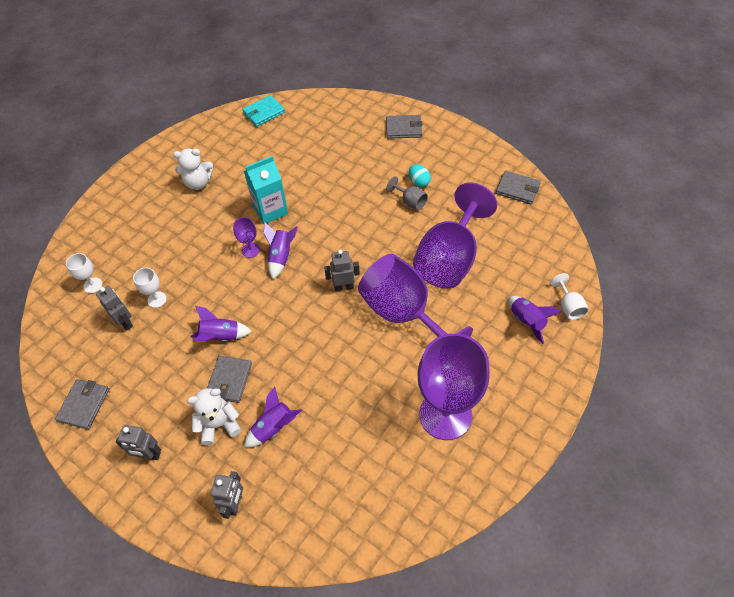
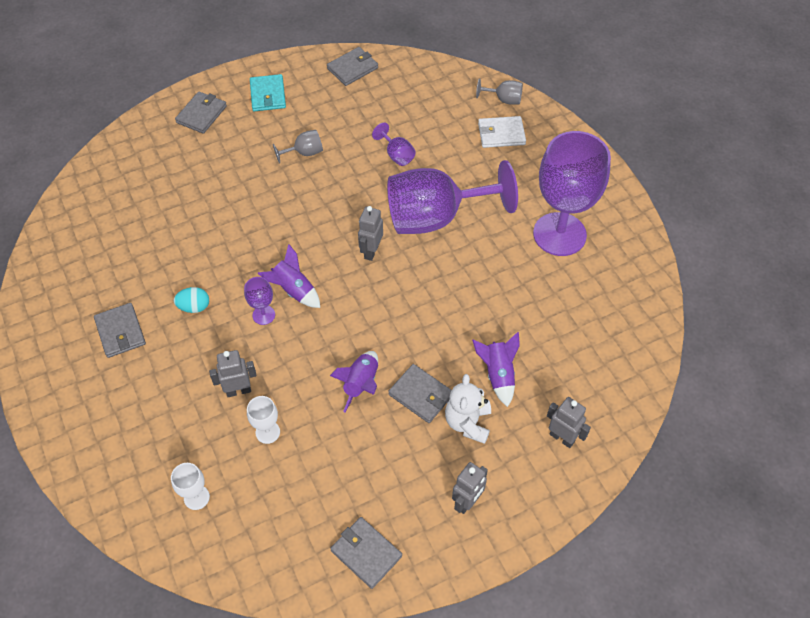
camera: 65 degrees left, 0 degrees up
grey robot [96,286,133,330] -> grey robot moved to [209,350,257,397]
white teddy bear [173,149,213,190] -> grey wallet [94,303,146,358]
turquoise wallet [242,95,285,127] -> turquoise wallet moved to [250,74,286,111]
turquoise carton [244,156,288,224] -> none
turquoise egg [409,164,431,187] -> turquoise egg moved to [174,287,209,313]
purple goblet [413,182,497,289] -> purple goblet [372,122,416,166], size x0.40
purple rocket [508,296,562,344] -> white wallet [478,116,526,148]
white goblet [551,273,588,320] -> grey goblet [476,78,523,105]

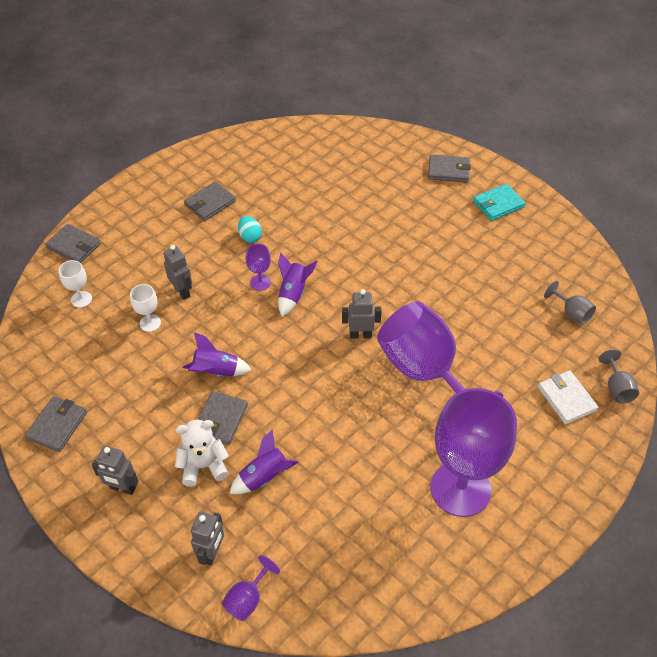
camera: 70 degrees right, 5 degrees down
grey goblet [273,130,323,164] -> grey goblet moved to [544,281,596,325]
grey wallet [327,47,378,86] -> grey wallet moved to [45,224,101,263]
purple goblet [372,122,416,166] -> purple goblet moved to [222,555,280,621]

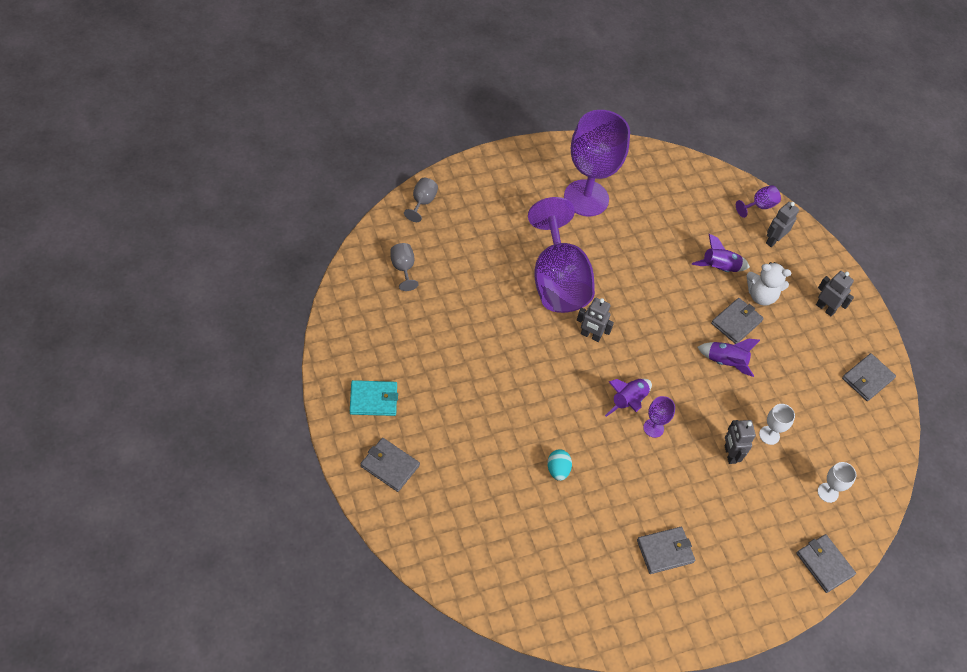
camera: 160 degrees left, 5 degrees up
turquoise egg [238,216,262,243] -> turquoise egg moved to [547,449,572,481]
white wallet [538,370,598,424] -> none

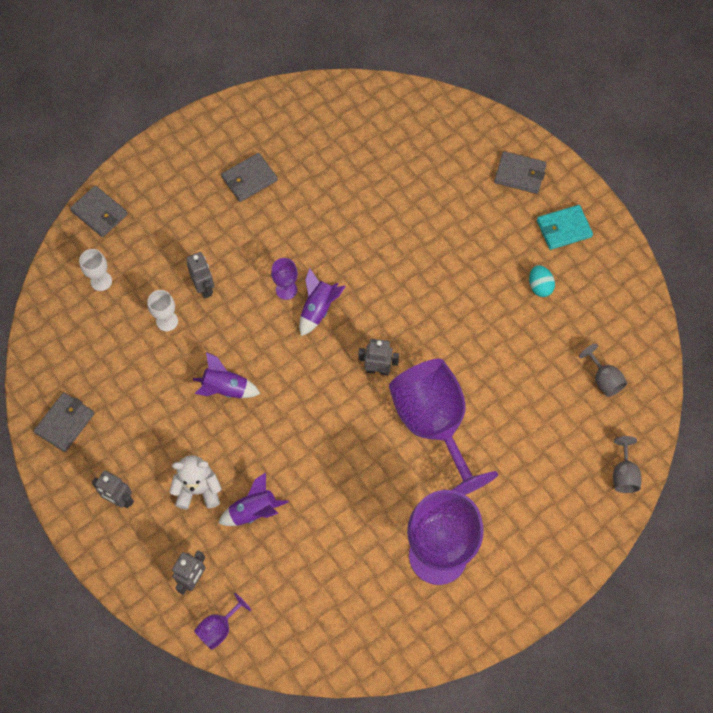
camera: 170 degrees right, 10 degrees up
turquoise egg [547,449,572,481] -> turquoise egg moved to [529,265,555,297]
grey wallet [711,298,764,344] -> none

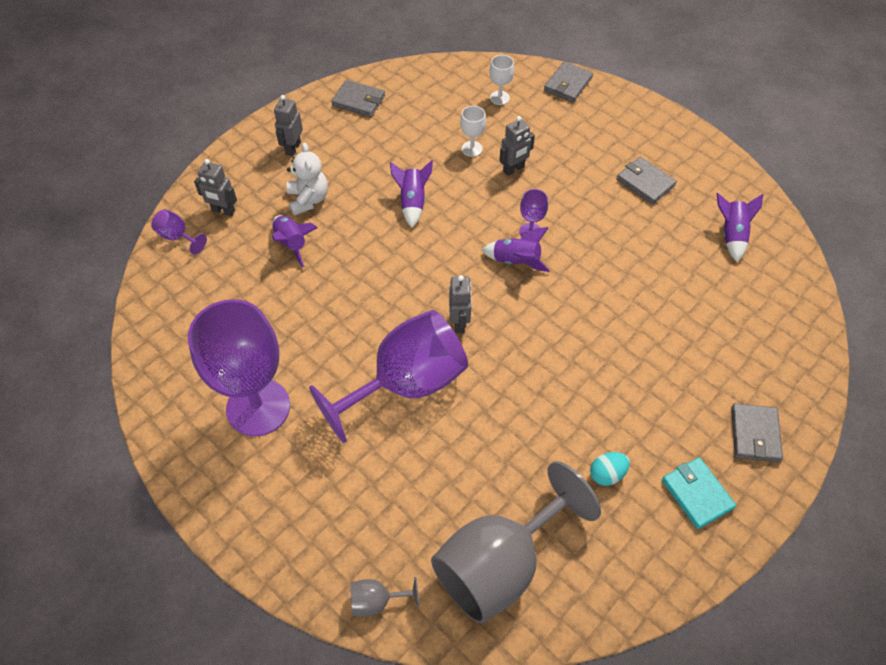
camera: 80 degrees right, 10 degrees down
grey goblet [579,344,627,397] -> grey goblet [431,461,601,624], size x2.47
none -> purple rocket [717,193,763,262]

